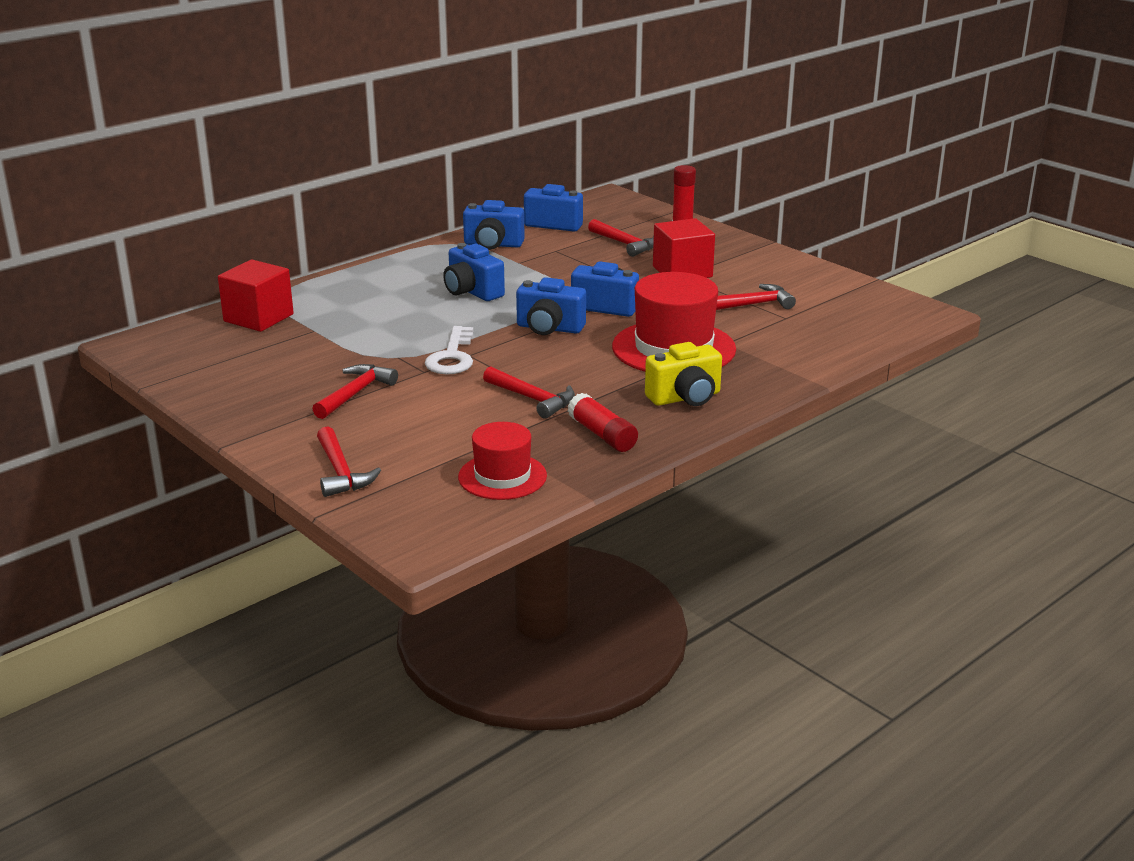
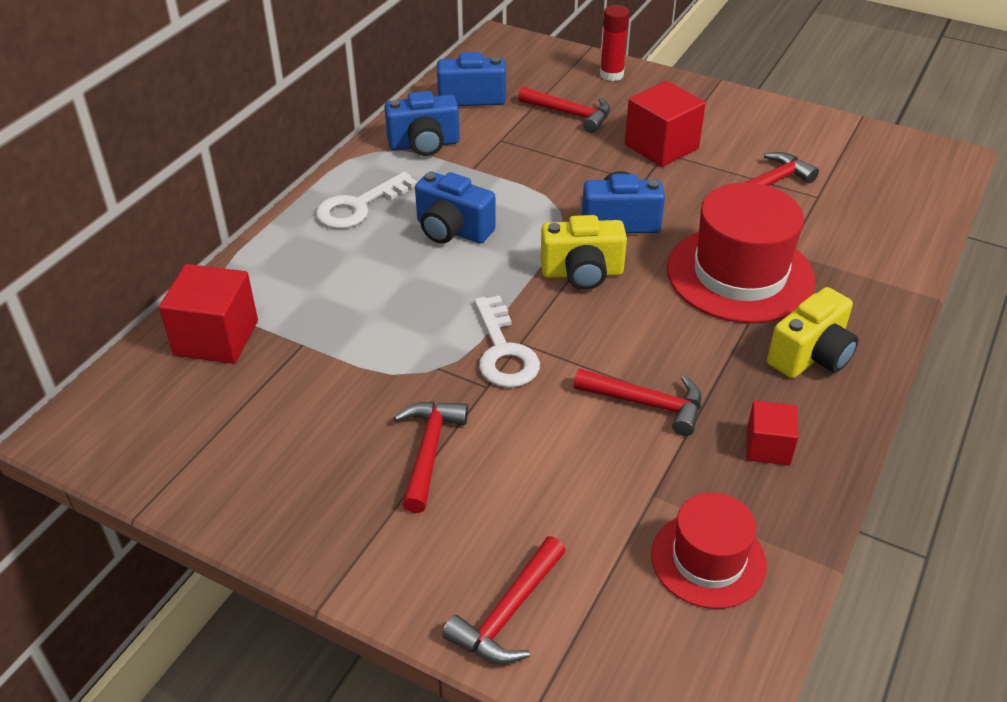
camera: 20 degrees left, 15 degrees up
red hammer [317,427,381,497] -> red hammer turned 75 degrees clockwise [442,536,566,664]
blue camera [516,277,586,335] -> yellow camera [541,215,627,290]
red glue stick [568,393,638,452] -> red cube [747,401,799,465]
none -> white key [316,172,417,229]

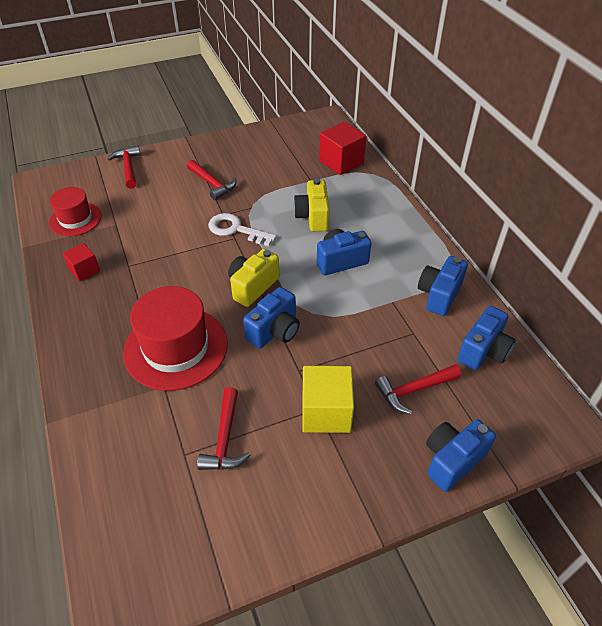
camera: 130 degrees right, 5 degrees up
white key [316,172,417,229] -> none
red hammer [573,368,701,436] -> none
red glue stick [600,5,630,81] -> blue camera [426,419,496,492]
red cube [625,81,706,167] -> yellow cube [302,366,354,433]
yellow camera [767,287,859,378] -> yellow camera moved to [293,179,329,231]

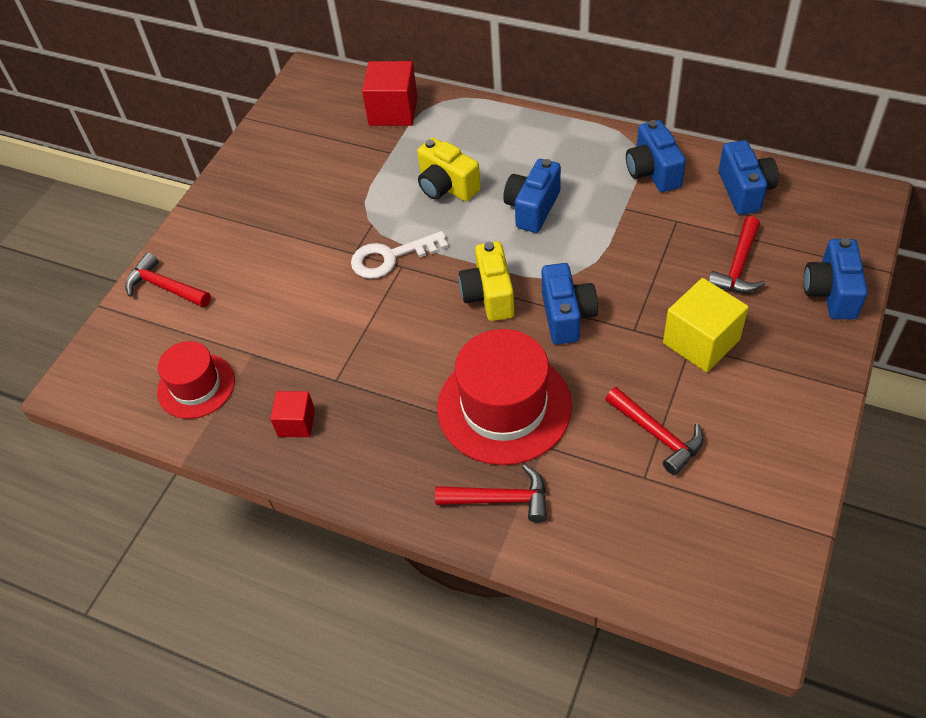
camera: 40 degrees left, 5 degrees up
red hammer [187,160,236,200] -> red hammer moved to [435,464,547,523]

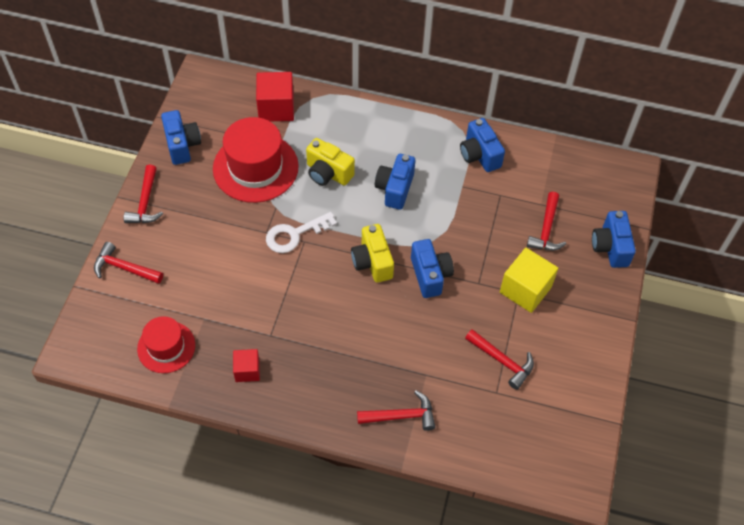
camera: 15 degrees left, 5 degrees up
red hat [437,329,572,465] -> red hat moved to [213,117,299,203]
blue camera [719,140,779,215] -> blue camera moved to [161,110,201,165]
none -> red hammer [124,165,163,223]

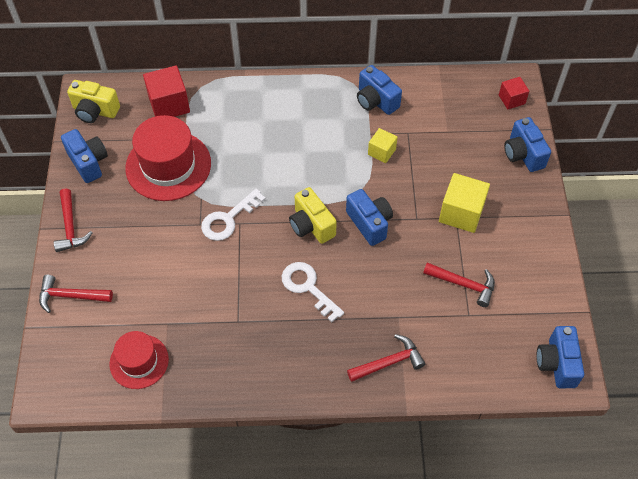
camera: 15 degrees left, 0 degrees up
red cube [233,349,260,382] -> red cube moved to [499,77,529,109]
yellow camera [306,138,355,186] -> yellow camera moved to [67,80,120,123]
blue camera [375,154,415,210] -> blue camera moved to [536,326,584,388]
red hammer [527,192,566,251] -> none
none -> white key [282,262,344,322]
none -> yellow cube [368,128,398,163]

